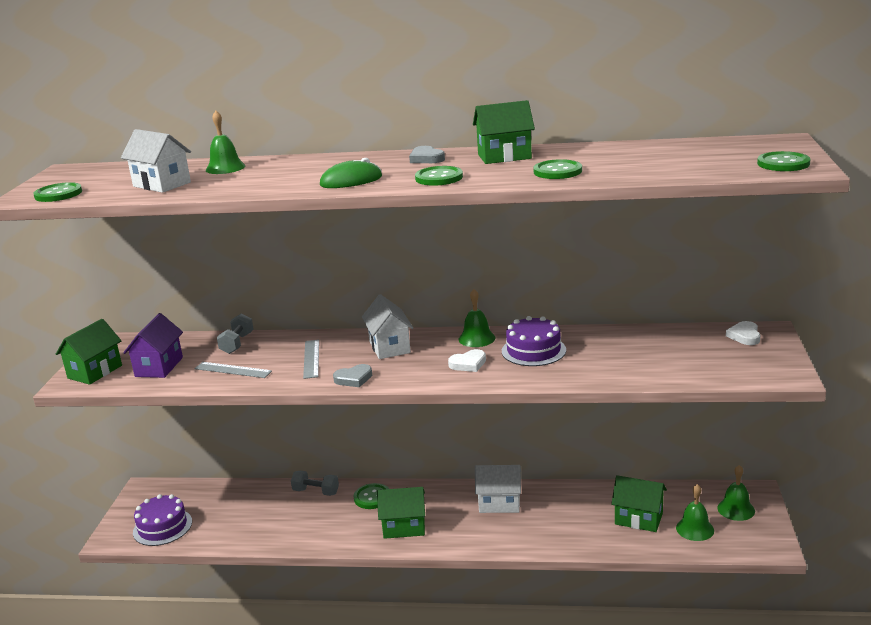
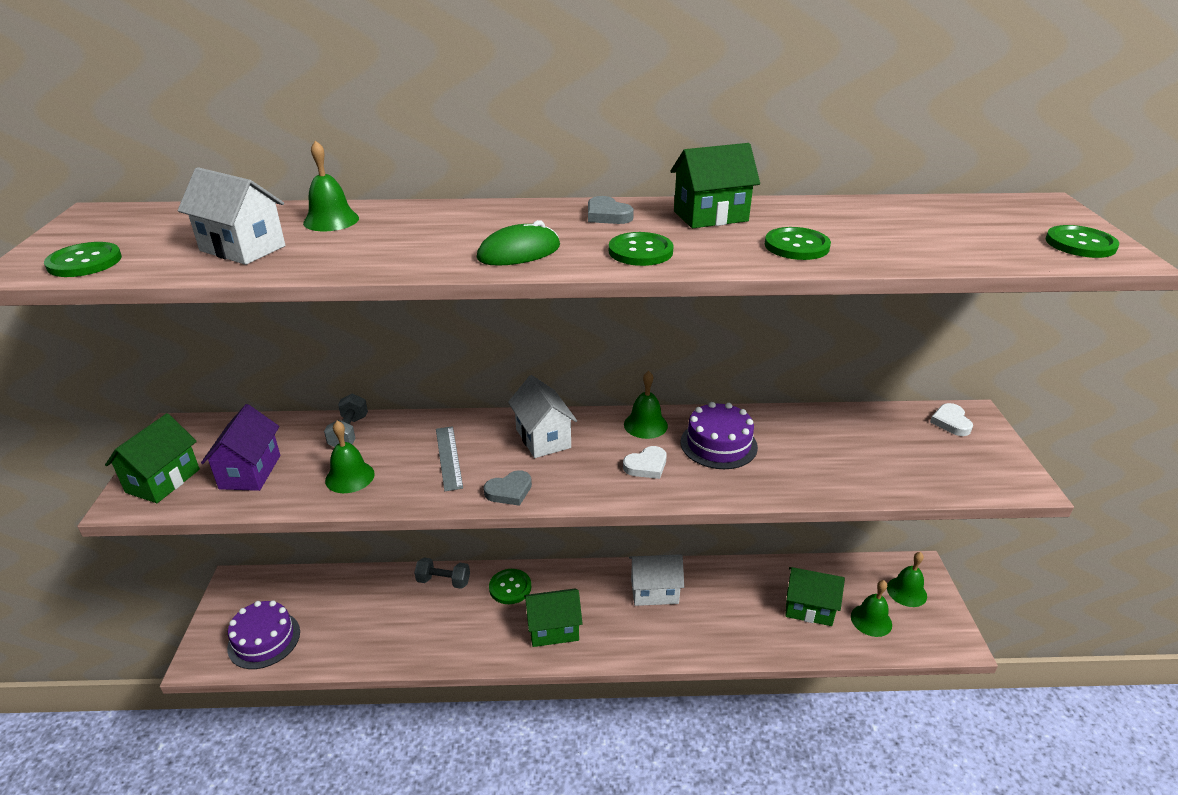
camera: 10 degrees left, 10 degrees up
grey ruler [195,362,272,378] -> green bell [325,421,375,493]

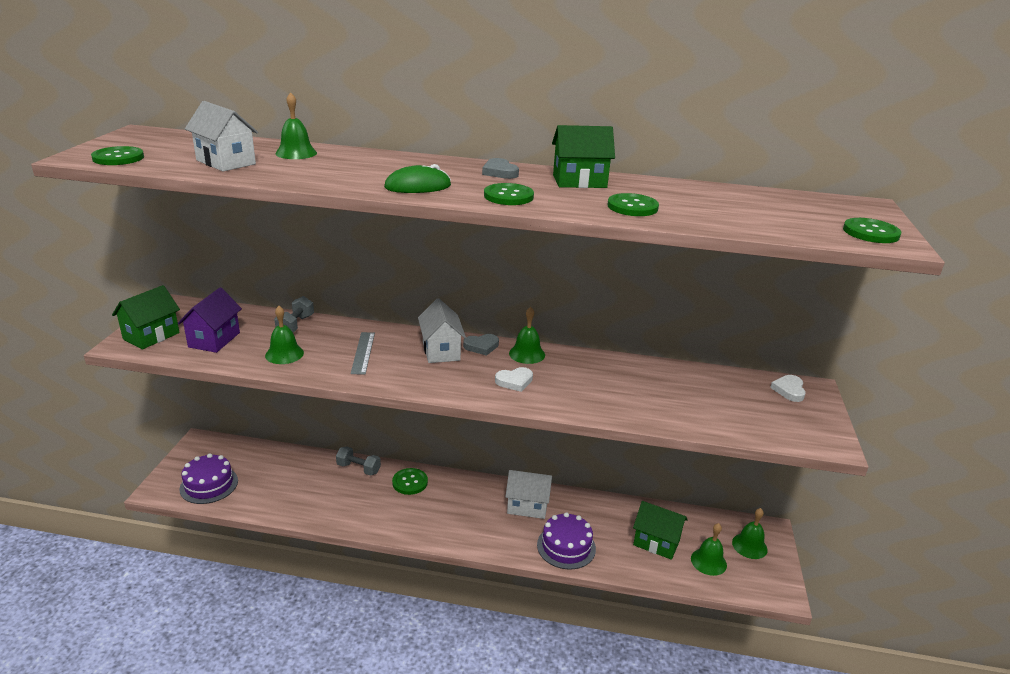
camera: 10 degrees right, 5 degrees down
grey heart [484,470,532,506] -> grey heart moved to [463,334,499,356]
green house [524,589,583,647] -> none
purple cake [681,402,758,469] -> purple cake moved to [537,512,596,569]

